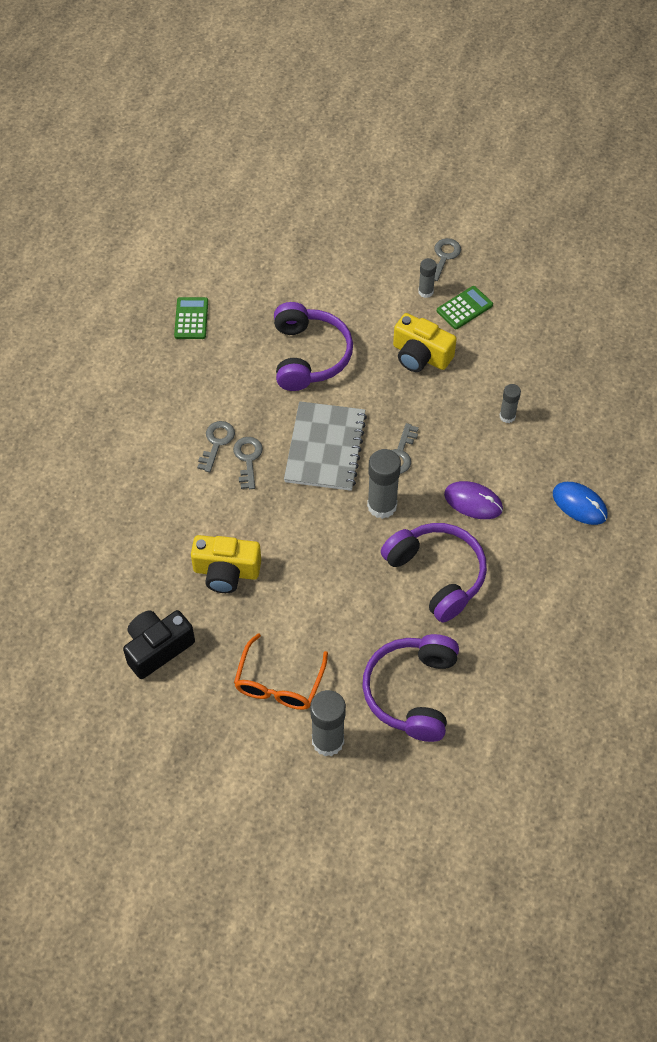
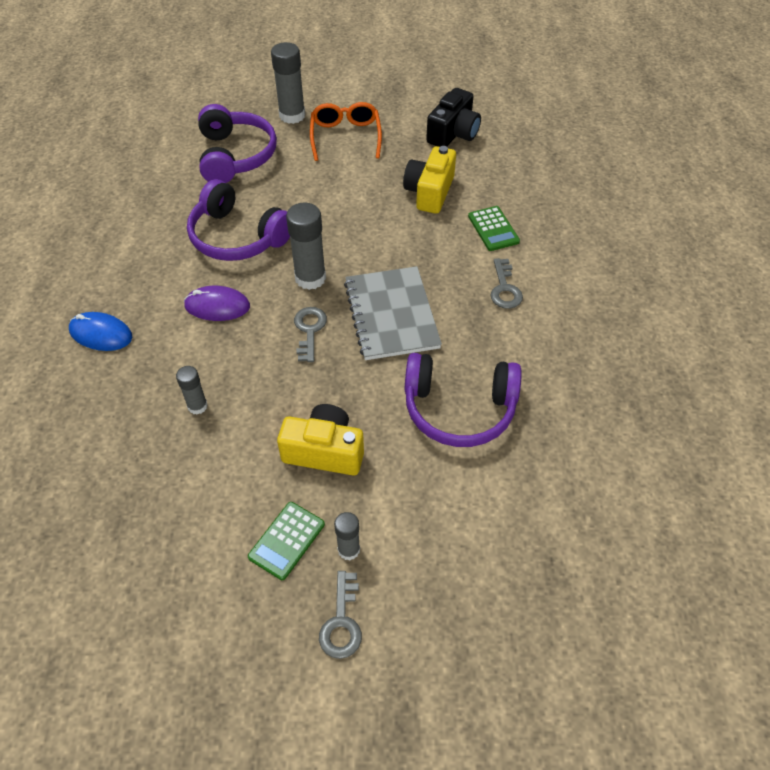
camera: 160 degrees right, 5 degrees down
green calculator [174,297,208,339] -> green calculator moved to [468,206,520,251]
yellow camera [191,535,261,593] -> yellow camera turned 60 degrees counterclockwise [403,146,456,214]
grey key [233,437,263,489] -> none
purple headphones [274,302,353,391] -> purple headphones turned 60 degrees counterclockwise [405,353,522,447]

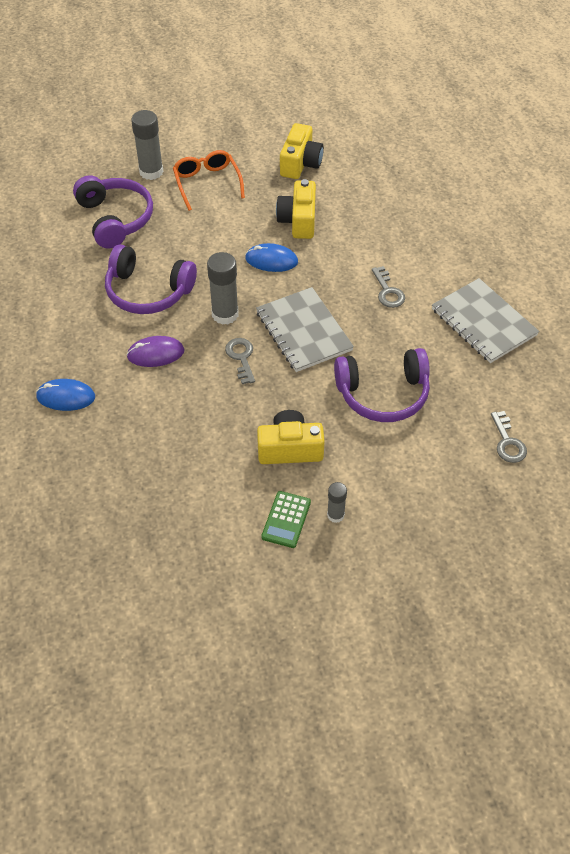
camera: 15 degrees left, 0 degrees up
grey glue stick [176,366,208,415] -> none
grey key [319,571,362,659] -> grey key moved to [491,411,527,463]
black camera [426,88,481,147] -> yellow camera [280,123,324,179]
green calculator [468,206,520,251] -> none
none -> blue mouse [245,243,298,272]
none -> grey notebook [432,278,539,363]

